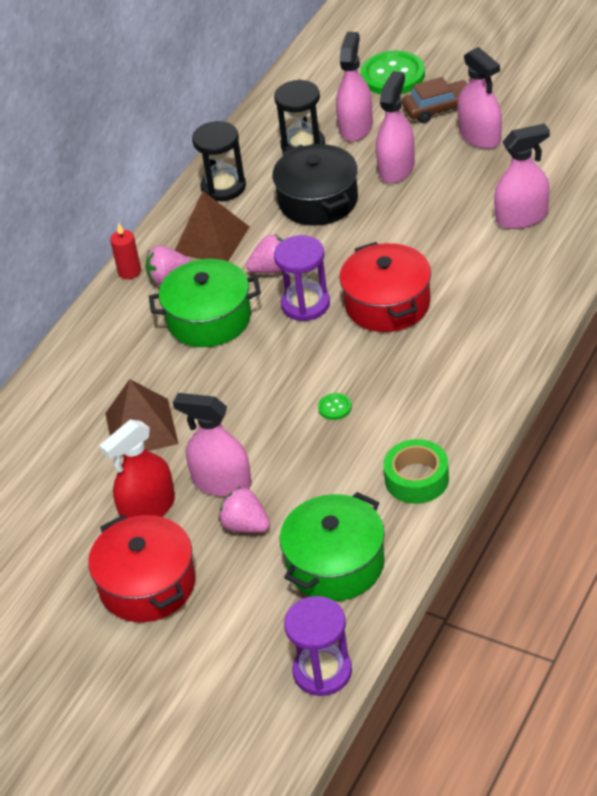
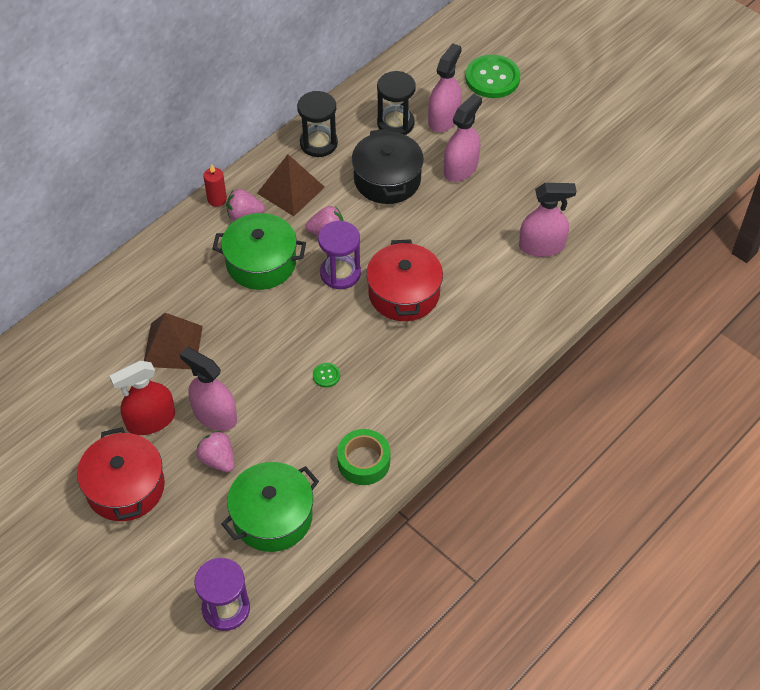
camera: 10 degrees right, 10 degrees up
brown car [402,77,468,123] -> none
pink spray bottle [457,47,502,149] -> none

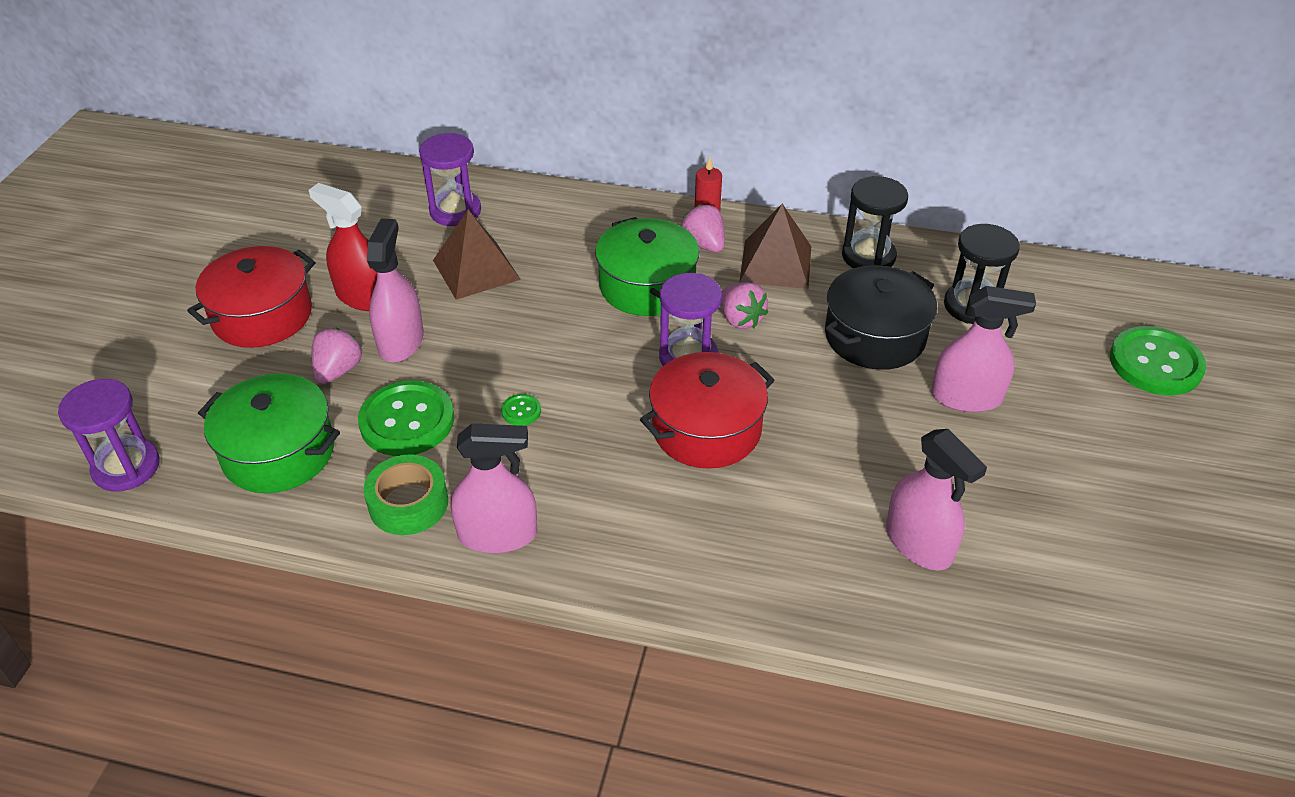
camera: 60 degrees right, 10 degrees down
pink spray bottle [428,43,462,132] -> pink spray bottle moved to [451,423,537,553]
none -> green button [358,380,454,456]
none -> purple hourglass [419,133,481,226]

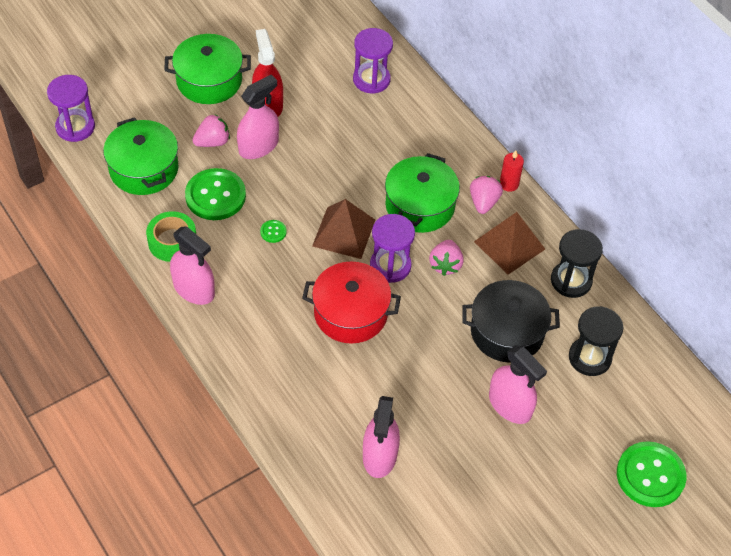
camera: 40 degrees right, 10 degrees up
red pot [187,246,315,348] -> green pot [164,34,251,104]
brown pyramid [433,210,521,300] -> brown pyramid moved to [312,199,375,259]

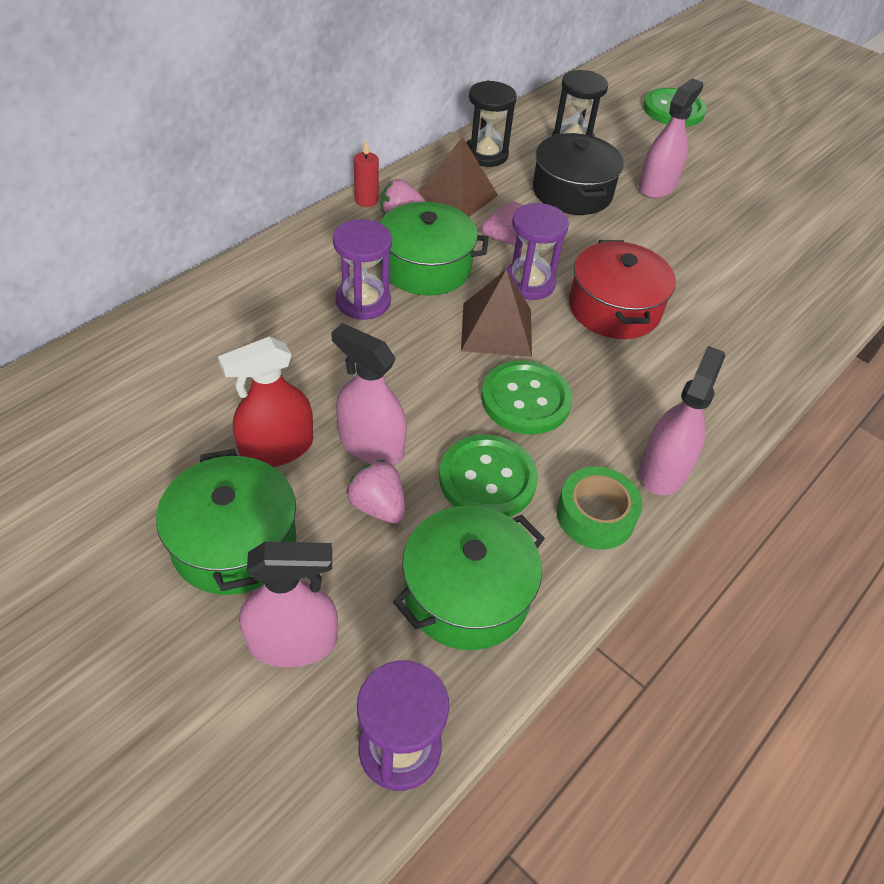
camera: 105 degrees left, 5 degrees down
green button [260,220,287,243] -> green button [481,360,572,435], size x2.34
purple hourglass [353,28,393,94] -> purple hourglass moved to [333,219,392,320]
pink spray bottle [363,396,400,478] -> pink spray bottle moved to [239,541,338,667]

